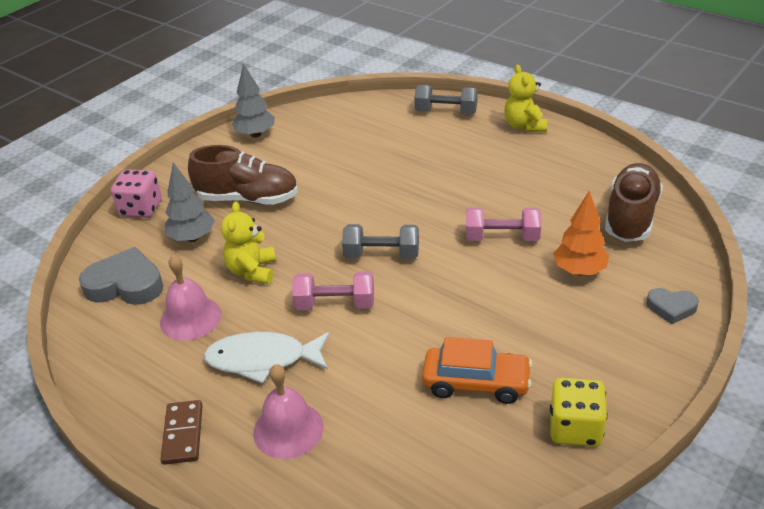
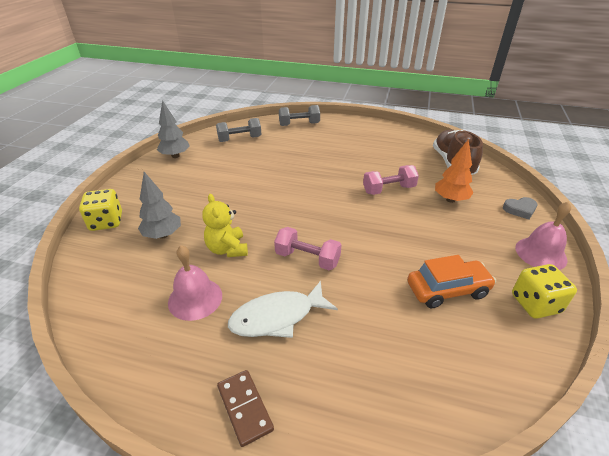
camera: 25 degrees left, 0 degrees up
grey heart [79,247,163,305] -> none
pink dice [111,169,162,218] -> yellow dice [79,189,122,231]
brown shoe [188,145,298,205] -> none
pink bell [253,364,324,459] -> pink bell moved to [515,201,571,270]
pink dumbbell [292,271,374,310] -> pink dumbbell turned 45 degrees clockwise [274,227,341,270]
grey dumbbell [342,224,419,259] -> grey dumbbell moved to [216,118,262,142]
yellow teddy bear [504,65,547,132] -> none

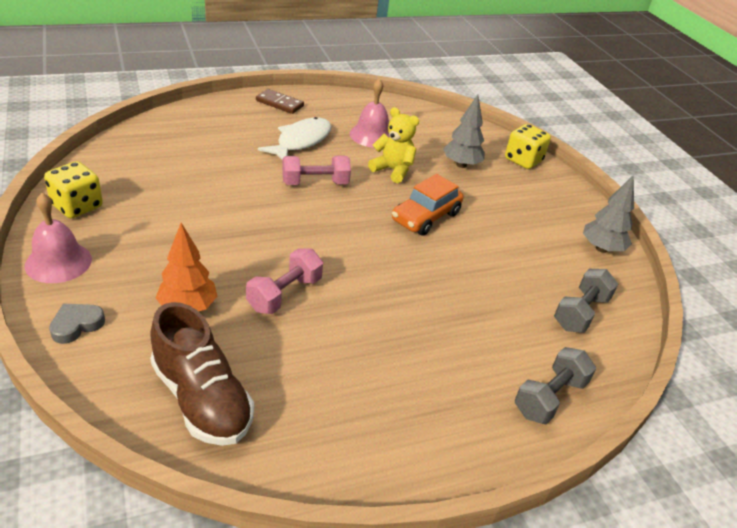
camera: 140 degrees right, 0 degrees up
orange car [407,255,496,308] -> orange car moved to [392,174,464,236]

